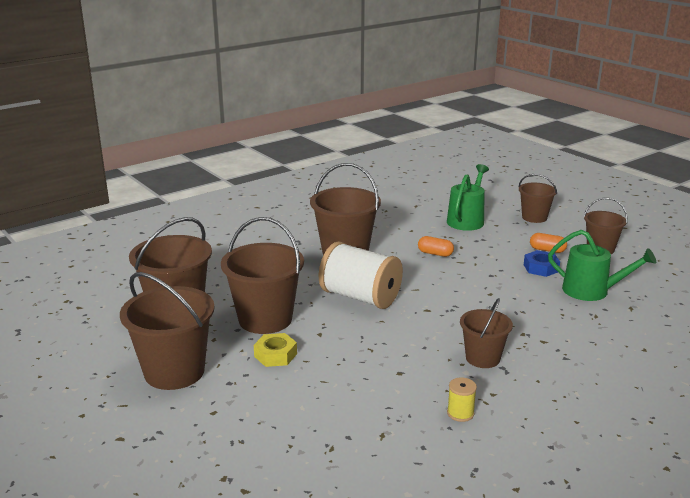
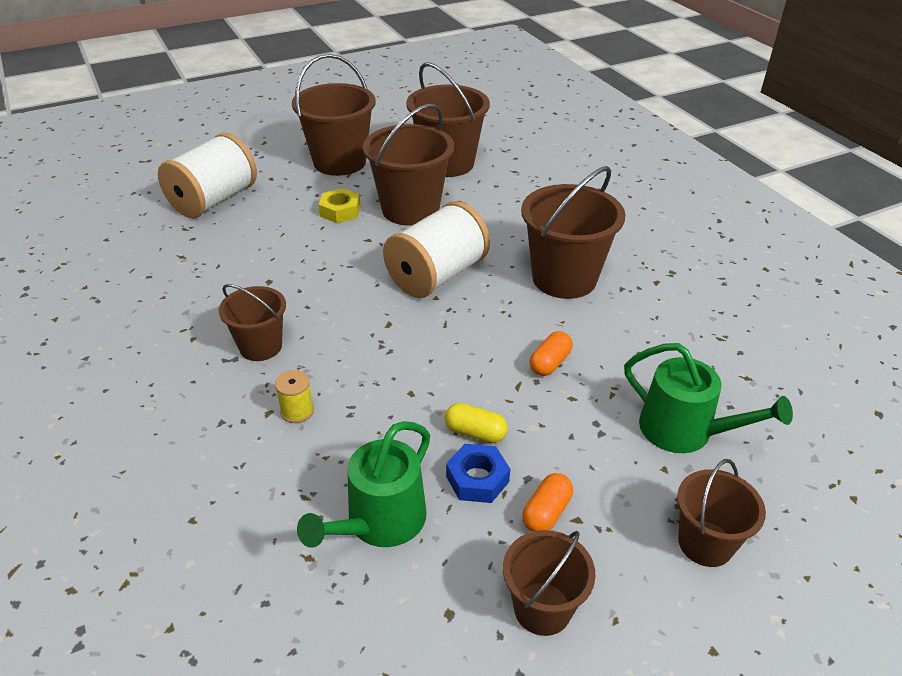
camera: 100 degrees right, 15 degrees up
yellow spool [447,377,477,422] -> yellow spool moved to [275,370,314,423]
none -> white spool [158,133,257,218]
none -> yellow capsule [445,403,508,443]

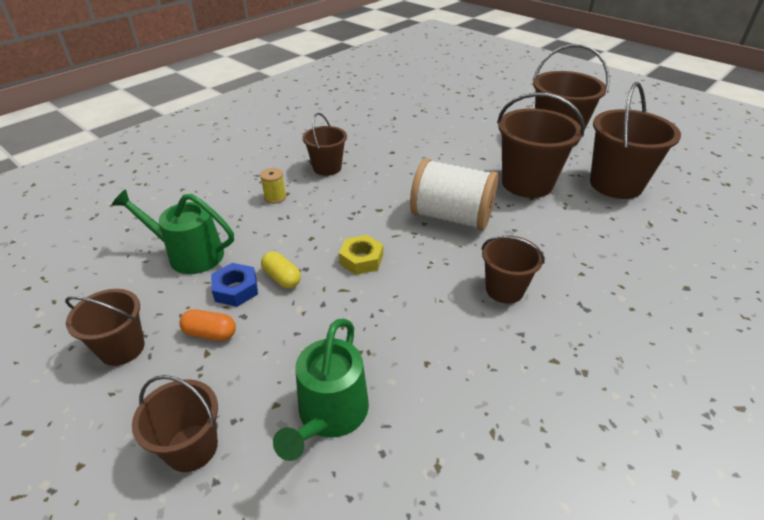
camera: 70 degrees right, 0 degrees up
white spool [158,133,257,218] -> none
yellow nut [319,188,360,223] -> yellow nut moved to [339,235,383,275]
yellow capsule [445,403,508,443] -> yellow capsule turned 45 degrees counterclockwise [261,251,301,289]
brown bucket [521,166,626,299] -> brown bucket [481,235,545,304], size x0.59
orange capsule [529,331,573,376] -> none

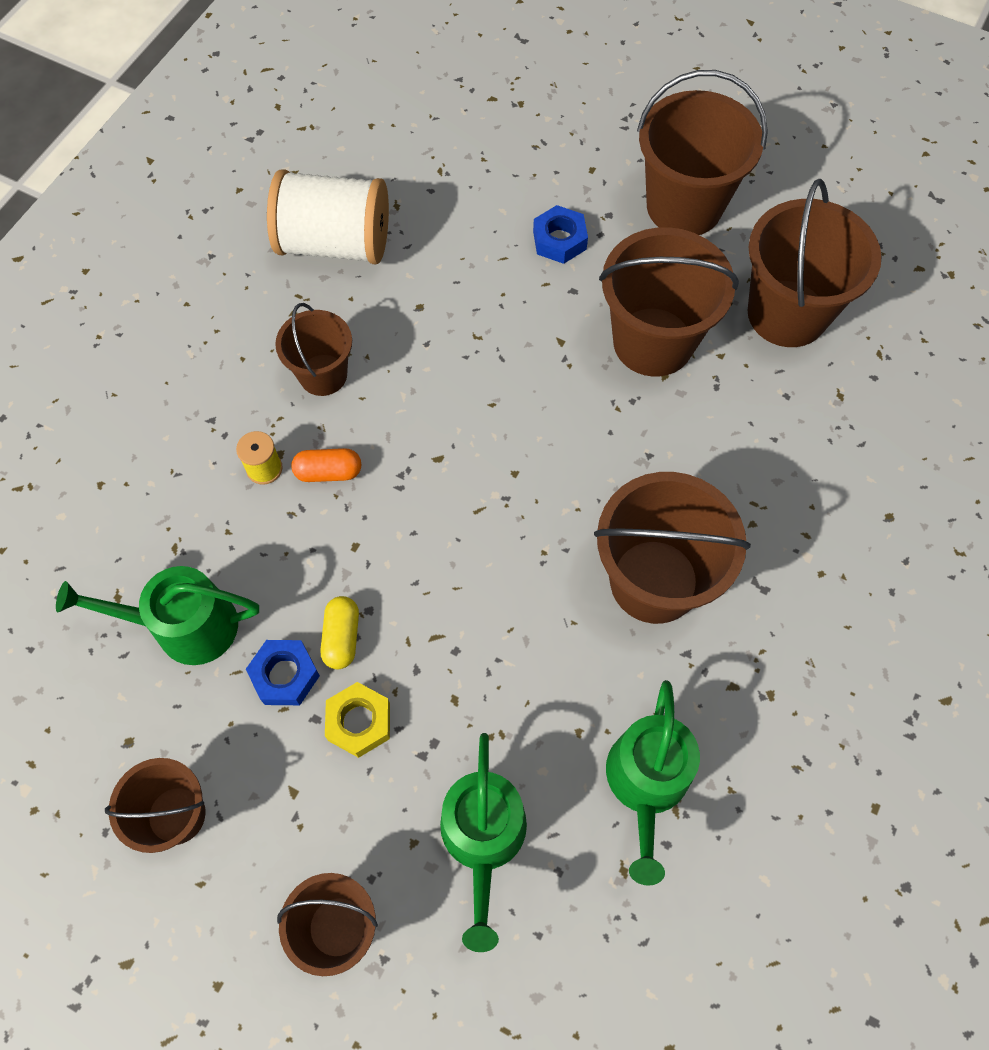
camera: 15 degrees left, 25 degrees up
orange capsule [179,310,236,341] -> orange capsule moved to [291,448,361,482]
yellow capsule [261,251,301,289] -> yellow capsule turned 60 degrees clockwise [321,596,359,669]
yellow nut [339,235,383,275] -> yellow nut moved to [325,682,390,758]
white spool [410,158,498,231] -> white spool moved to [267,169,389,265]
brown bucket [481,235,545,304] -> brown bucket [594,472,751,624], size x1.70
none -> blue nut [533,205,588,264]
none -> green watering can [606,680,700,886]

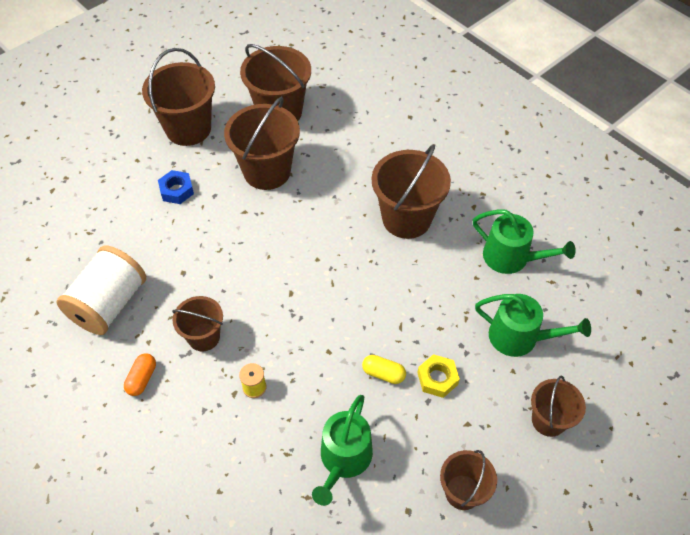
camera: 70 degrees left, 10 degrees down
blue nut [246,640,320,705] -> none
orange capsule [291,448,361,482] -> orange capsule moved to [124,353,156,396]

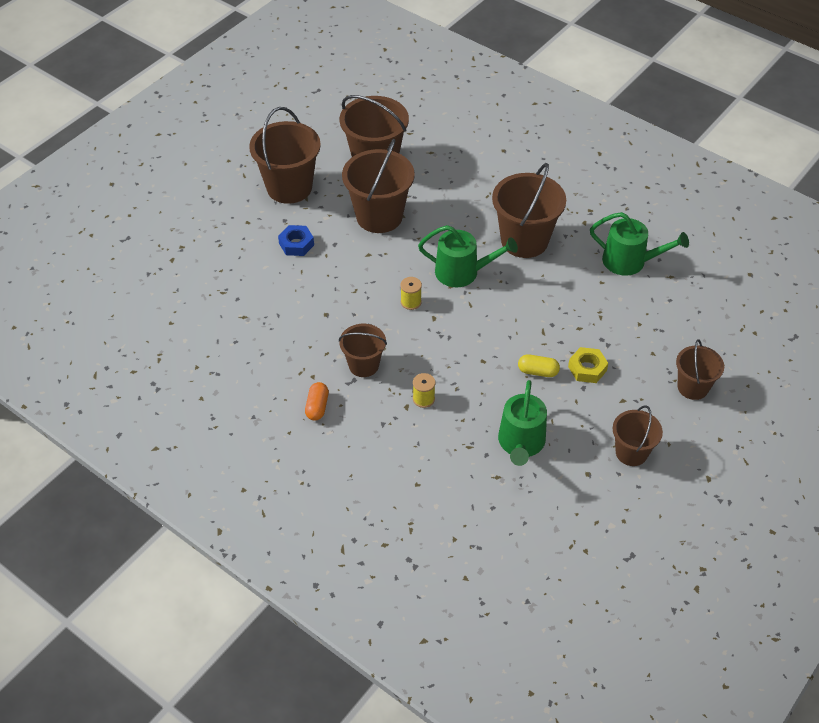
camera: 10 degrees left, 5 degrees down
white spool [56,245,146,335] -> none
green watering can [475,294,591,357] -> green watering can moved to [418,225,518,287]
none -> yellow spool [400,277,422,310]

